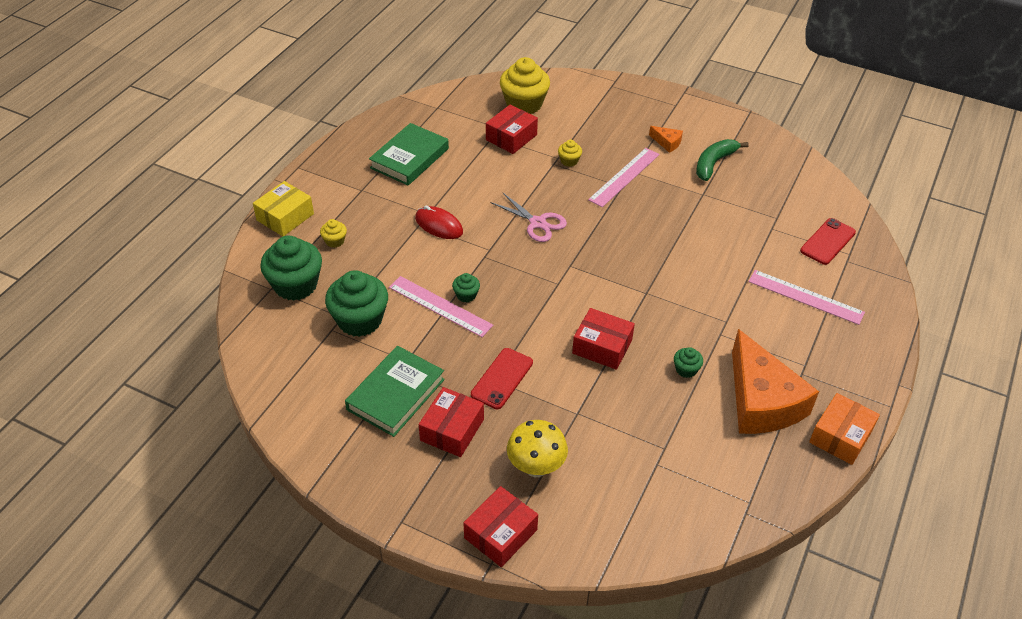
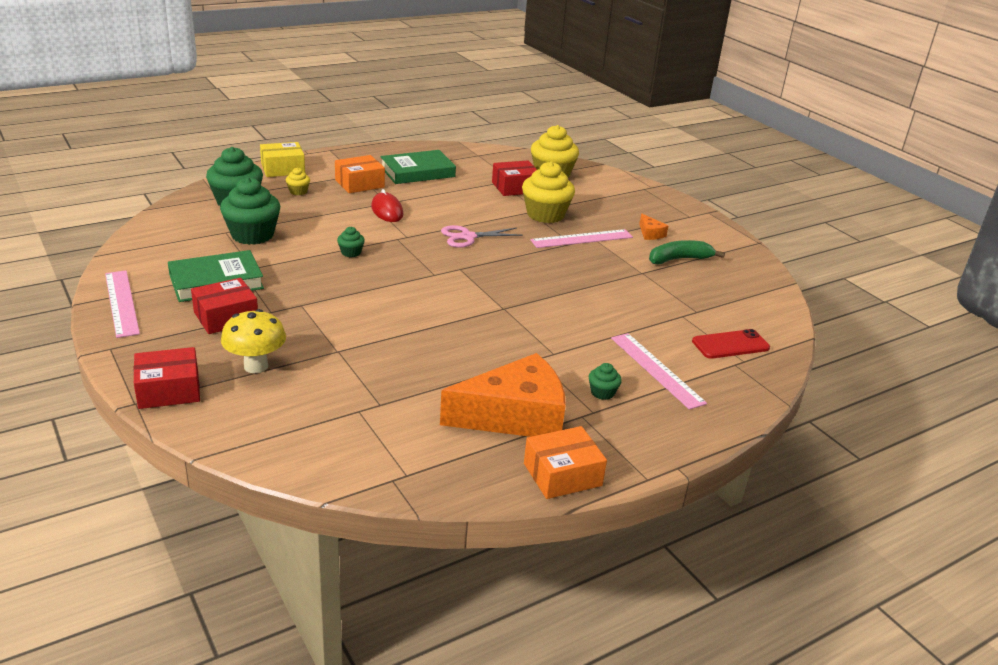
camera: 30 degrees right, 15 degrees down
pink ruler [389,276,493,337] -> pink ruler moved to [105,270,140,338]
red phone [471,348,533,409] -> none
pink scissors [491,193,567,242] -> pink scissors turned 90 degrees clockwise [441,225,523,248]
yellow cupcake [558,140,582,167] -> yellow cupcake [522,161,575,223], size x2.18
red box [572,308,635,370] -> none
green cupcake [674,347,703,378] -> green cupcake moved to [589,363,622,400]
orange cheese [732,329,819,434] -> orange cheese turned 120 degrees counterclockwise [440,353,566,437]
none -> orange box [335,155,385,193]

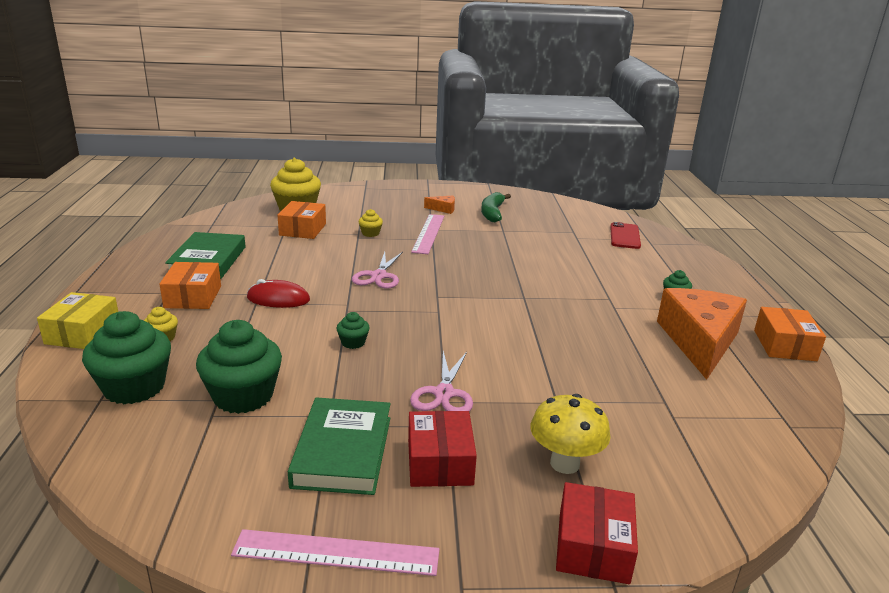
camera: 60 degrees left, 5 degrees down
red box [492,160,537,196] -> orange box [277,201,326,239]
yellow cupcake [522,161,575,223] -> yellow cupcake [359,209,383,237], size x0.46
pink ruler [611,333,707,410] -> none
none -> pink scissors [410,351,473,412]

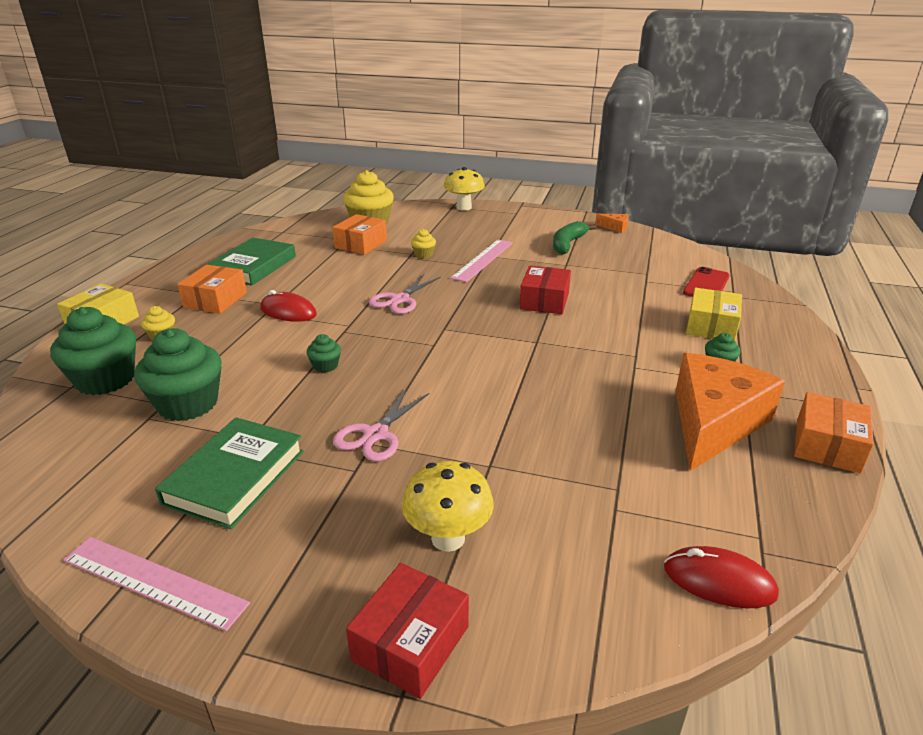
camera: 20 degrees right, 5 degrees up
red box [408,411,477,487] -> red box moved to [519,266,571,314]
orange cheese [424,196,455,214] -> orange cheese moved to [595,214,629,233]
none -> yellow mushroom [444,167,485,211]
none -> red mouse [664,546,779,608]
none -> yellow box [686,288,742,340]

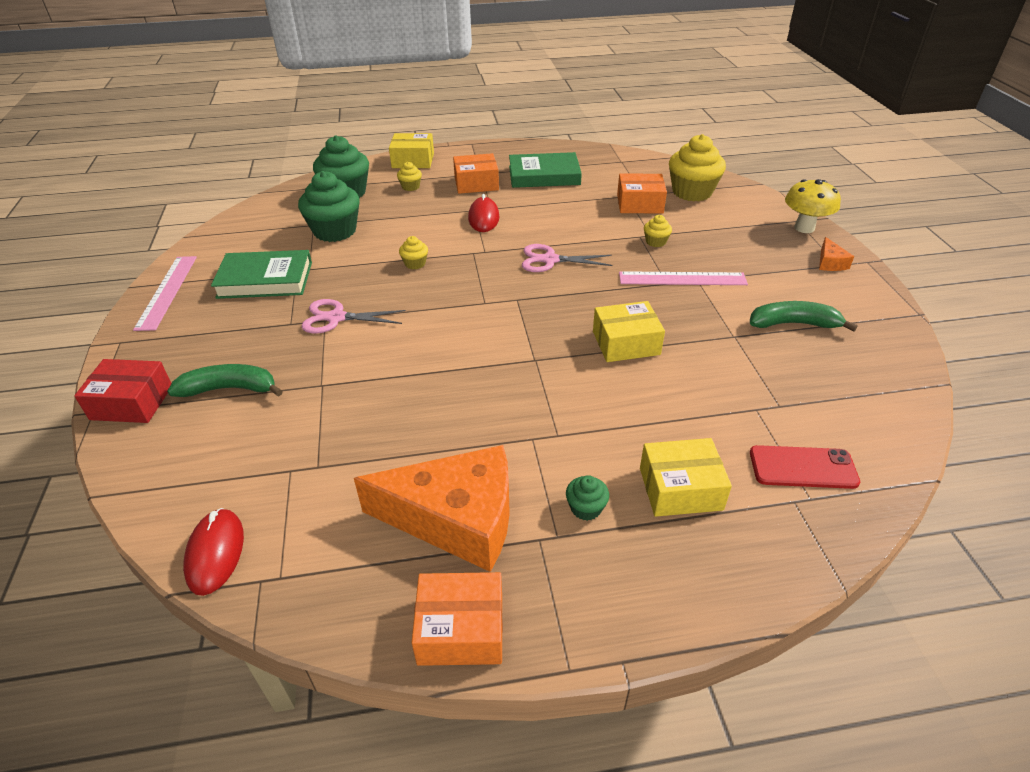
camera: 65 degrees right, 10 degrees up
green cupcake [306,334,341,373] -> yellow cupcake [399,236,428,269]
yellow mushroom [402,461,494,552] -> green banana [167,364,283,397]
red box [519,266,571,314] -> yellow box [593,301,665,362]
orange cheese [595,214,629,233] -> orange cheese moved to [819,237,854,271]

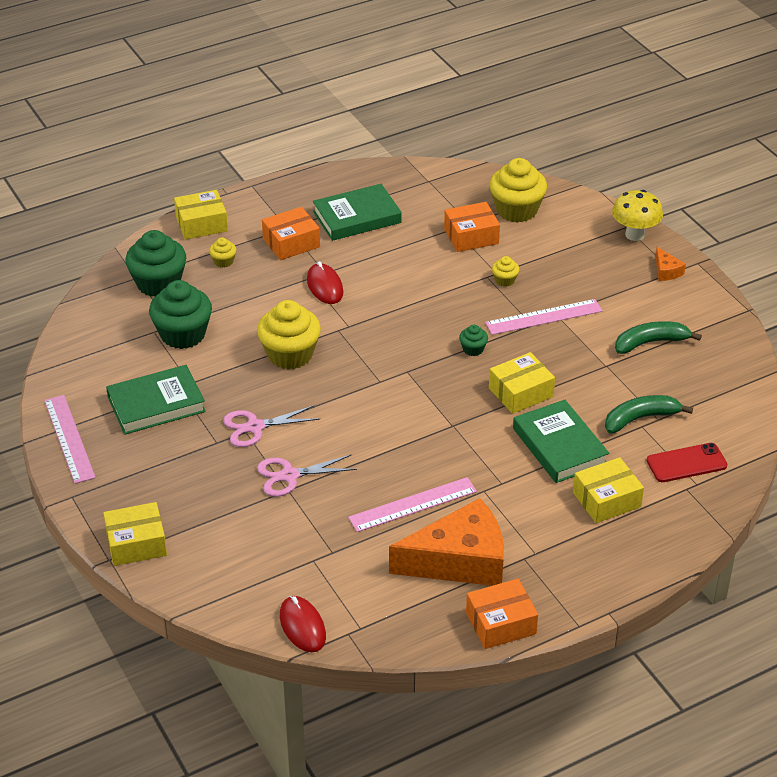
camera: 20 degrees left, 0 degrees up
red box [74,359,171,423] -> yellow box [103,502,167,566]
green banana [167,364,283,397] -> green banana moved to [605,395,693,433]
yellow cupcake [399,236,428,269] -> yellow cupcake [257,300,321,370], size x2.18
pink scissors [522,244,612,272] -> pink scissors moved to [257,455,357,497]
green cupcake [566,475,609,521] -> green cupcake moved to [459,325,488,356]
none -> pink ruler [348,477,477,532]
none -> green book [513,400,609,483]

